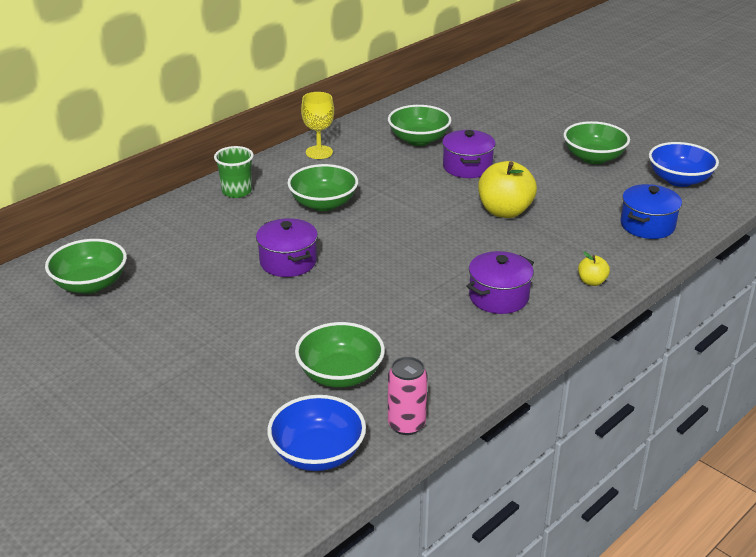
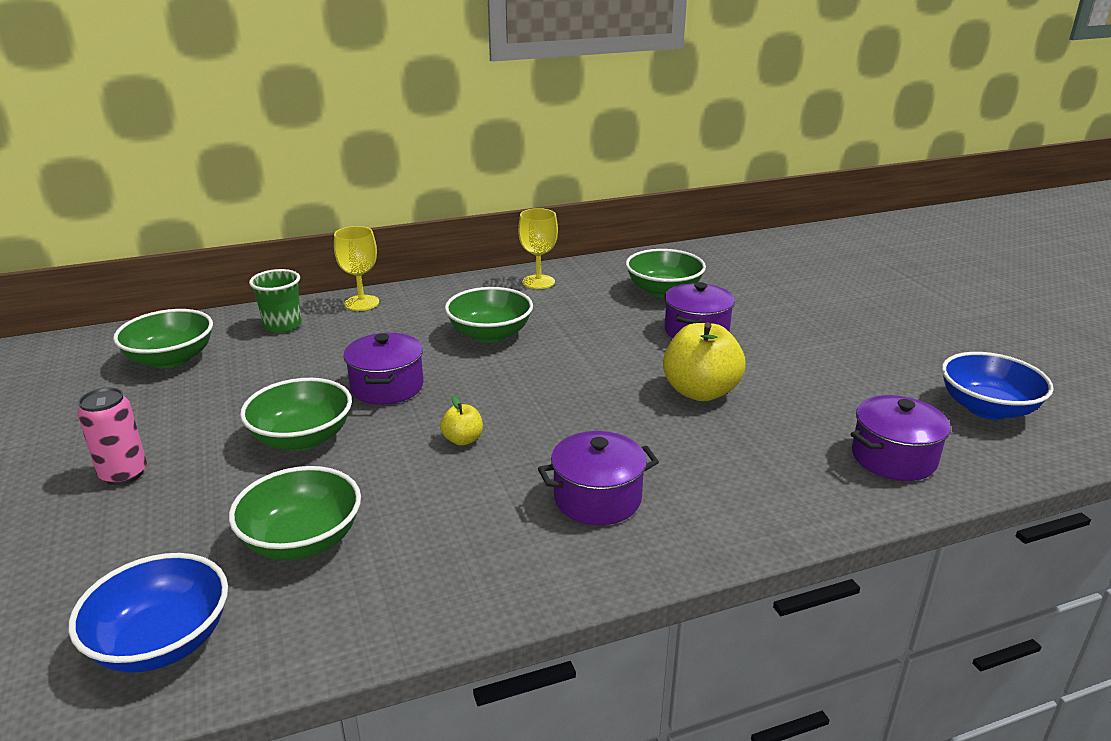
camera: 25 degrees right, 5 degrees down
green cup [214,146,254,198] -> green cup moved to [249,269,302,333]
pink can [388,357,428,435] -> pink can moved to [78,387,147,485]
green bowl [563,121,630,164] -> green bowl moved to [240,378,352,451]
yellow apple [578,252,610,286] -> yellow apple moved to [440,396,483,446]
blue pot [621,184,682,239] -> purple pot [851,395,951,481]
none -> yellow goblet [334,226,379,311]

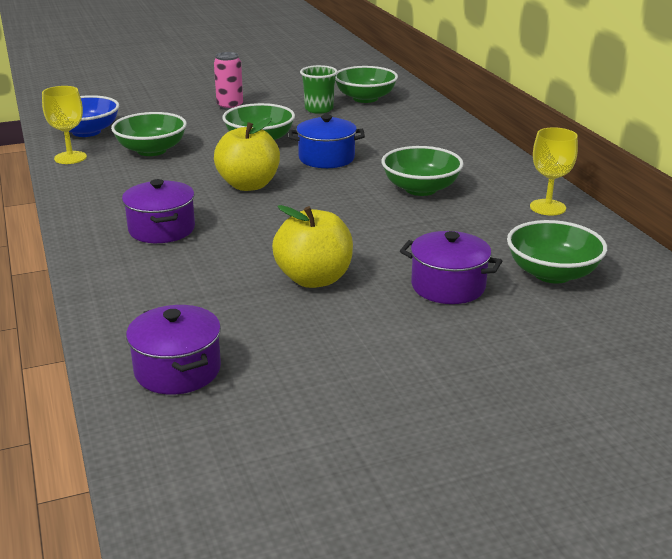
camera: 90 degrees right, 0 degrees up
green cup [249,269,302,333] -> green cup moved to [300,65,338,114]
yellow goblet [334,226,379,311] -> yellow goblet moved to [42,86,87,164]
purple pot [343,333,423,405] -> blue pot [289,114,365,168]
yellow apple [440,396,483,446] -> yellow apple [214,118,280,191], size x2.06
blue bowl [942,352,1054,420] -> none

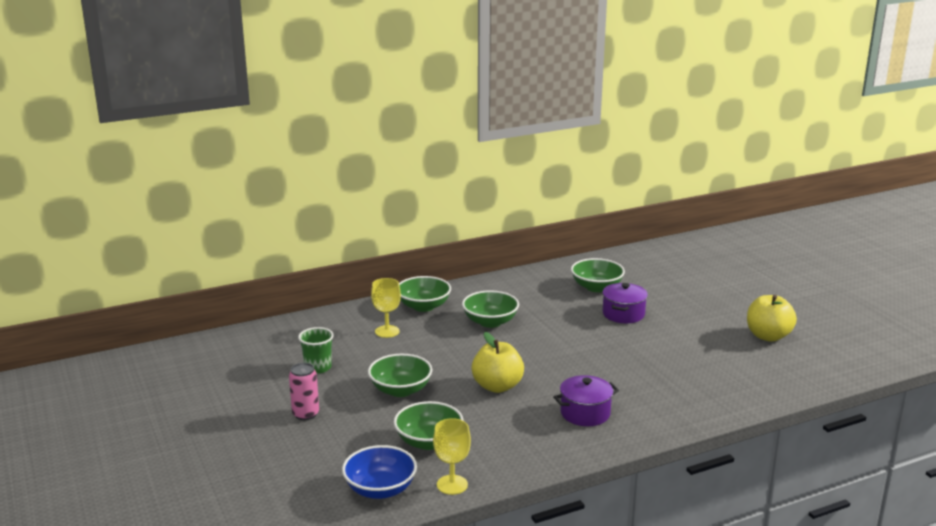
camera: 95 degrees left, 5 degrees down
purple pot [126,305,221,395] -> none
yellow apple [272,205,353,288] -> yellow apple moved to [747,295,797,342]
blue pot [289,114,365,168] -> none
green bowl [335,66,398,103] -> green bowl moved to [399,276,451,312]
yellow goblet [530,127,578,215] -> yellow goblet moved to [371,278,401,338]

